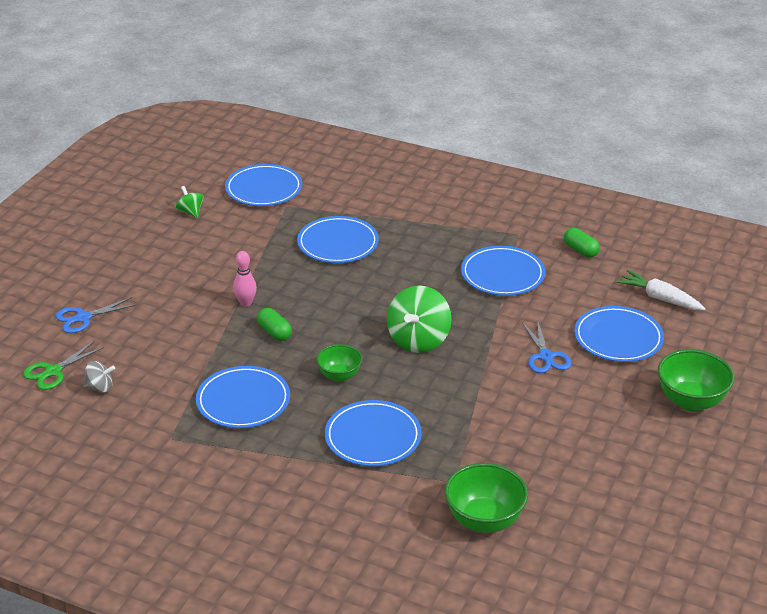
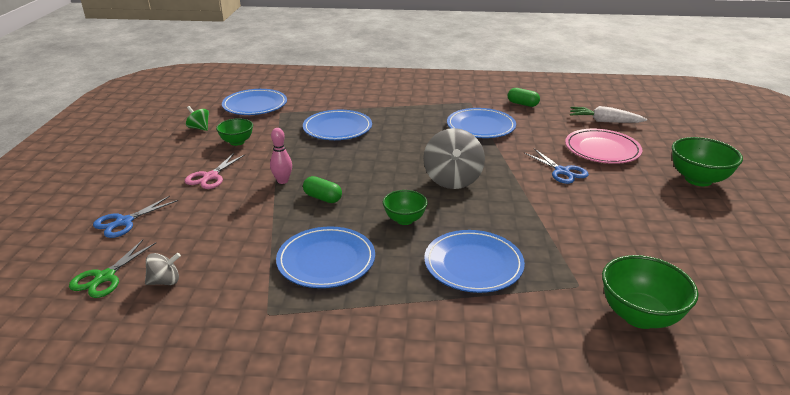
camera: 20 degrees left, 5 degrees down
green spinning top [387,285,452,353] -> grey spinning top [423,128,485,189]
blue plate [574,306,664,362] -> pink plate [565,129,642,164]
none -> pink scissors [185,153,246,189]
none -> green bowl [216,118,253,146]

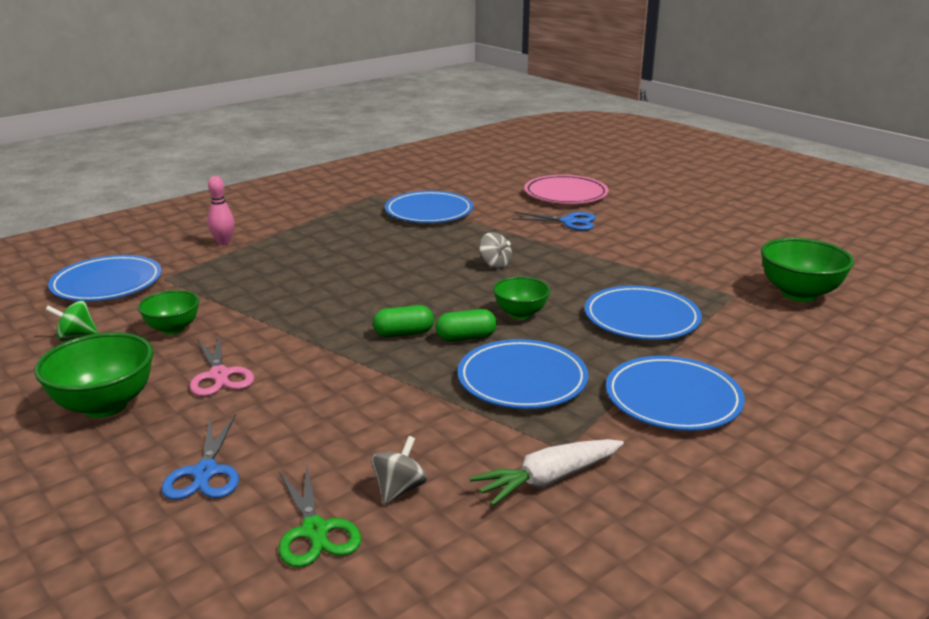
camera: 45 degrees left, 5 degrees down
pink bowling pin [270,128,292,184] -> pink bowling pin moved to [208,176,235,245]
blue plate [303,110,372,140] -> blue plate moved to [606,356,745,431]
grey spinning top [423,128,485,189] -> grey spinning top [479,232,512,269], size x0.51
green capsule [508,88,540,107] -> green capsule moved to [435,309,497,341]
white carrot [570,106,647,123] -> white carrot moved to [470,439,624,506]
green bowl [672,137,743,186] -> green bowl moved to [34,332,153,418]

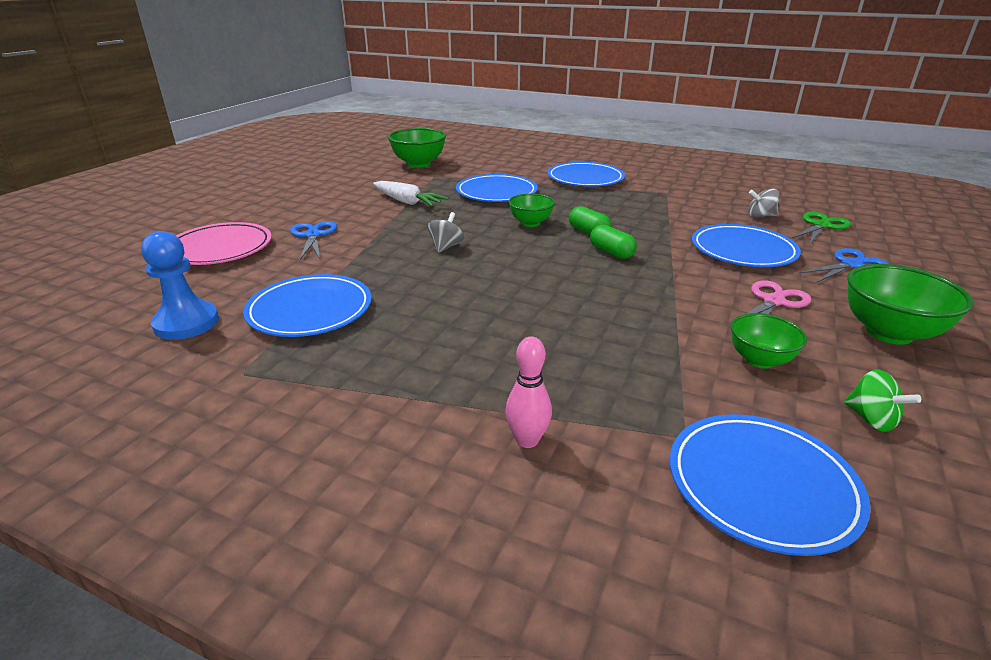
camera: 115 degrees left, 5 degrees up
blue plate [457,339,588,409] -> blue plate moved to [692,224,801,267]
white carrot [470,439,624,506] -> white carrot moved to [373,181,448,206]
none -> blue pawn [141,231,219,340]

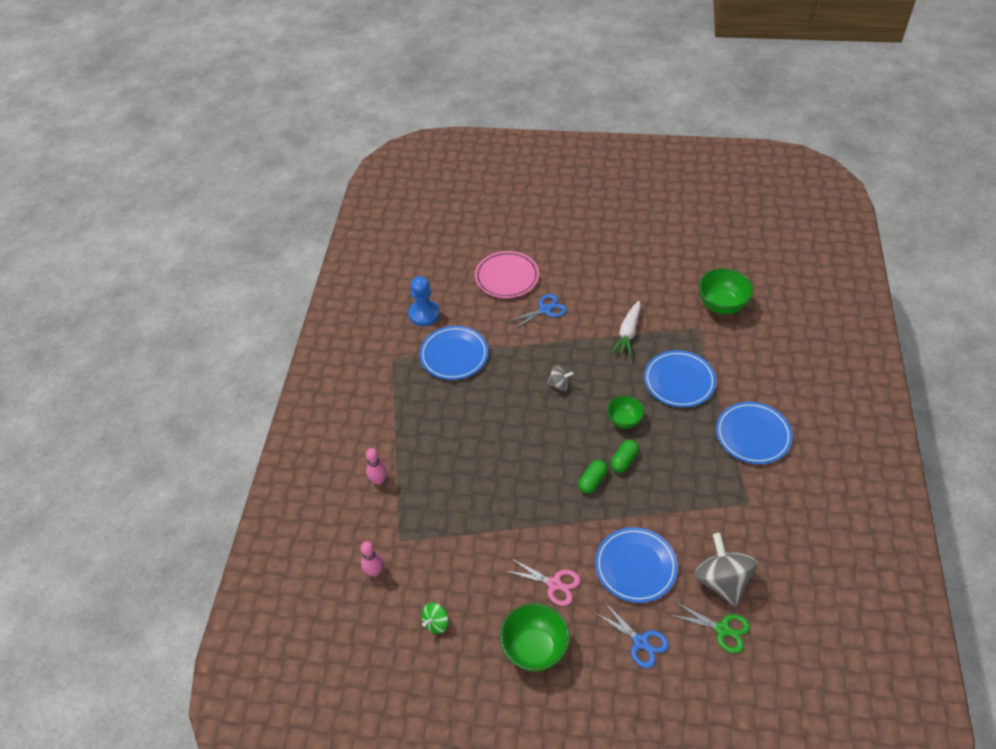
camera: 75 degrees right, 20 degrees up
blue plate [670,414,871,556] -> pink bowling pin [360,541,383,577]
green bowl [730,313,807,369] -> none
grey spinning top [748,188,780,218] -> grey spinning top [694,533,757,607], size x1.98

